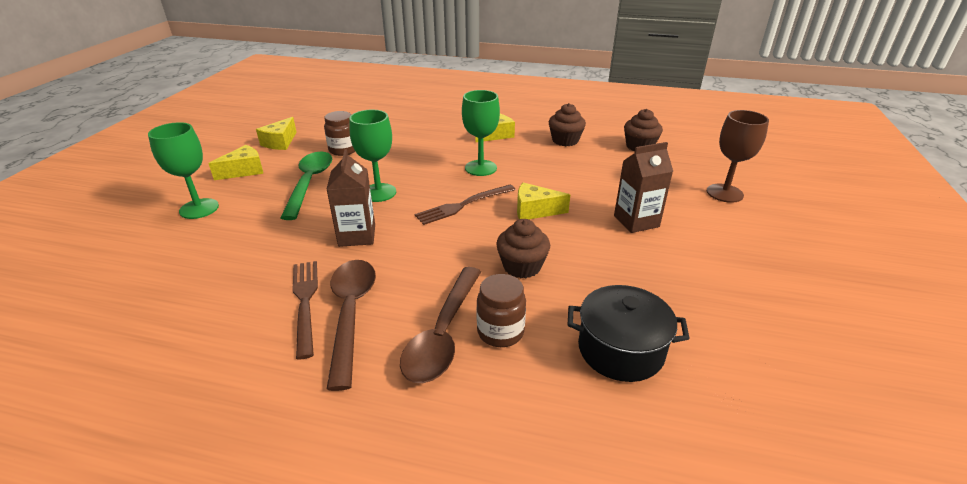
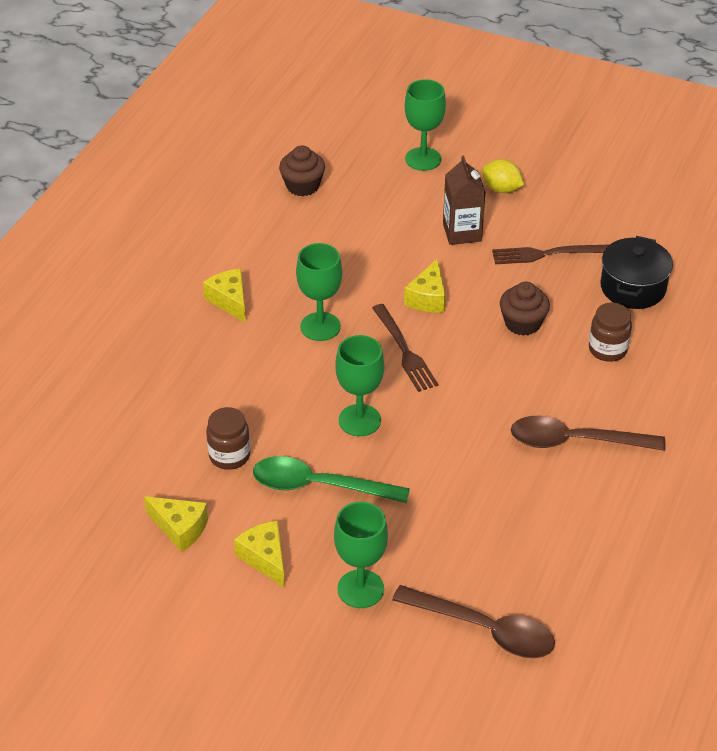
camera: 80 degrees left, 10 degrees up
brown fork [293,261,318,359] -> brown fork moved to [492,245,609,264]
brown carton [327,149,375,247] -> none
brown spoon [400,267,481,383] -> brown spoon moved to [392,585,555,658]
brown cupcake [549,103,586,146] -> none
brown goblet [707,110,769,203] -> green goblet [405,79,446,171]
none -> yellow lemon [482,159,524,193]

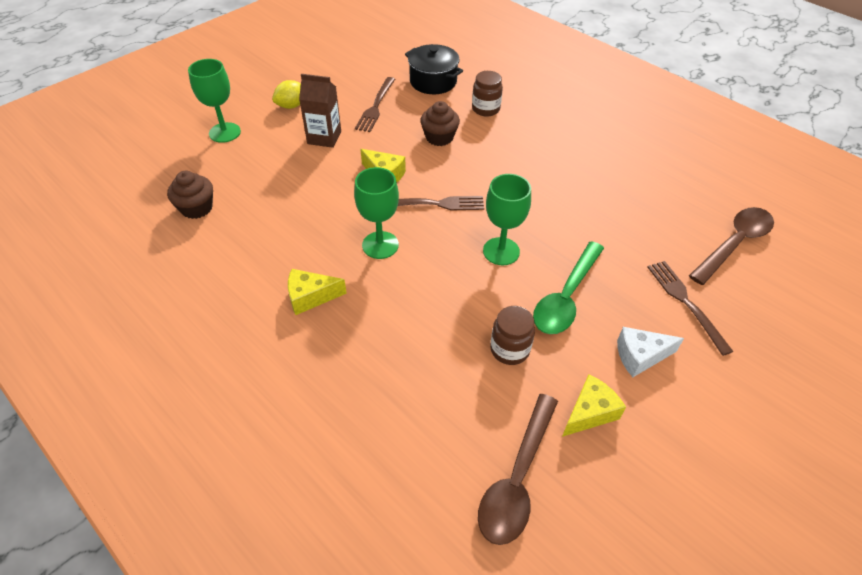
camera: 70 degrees left, 5 degrees up
yellow cheese [234,521,285,588] -> white cheese [617,327,684,377]
green goblet [334,502,388,608] -> brown fork [648,261,734,356]
brown spoon [511,416,665,451] -> brown spoon moved to [478,394,558,545]

